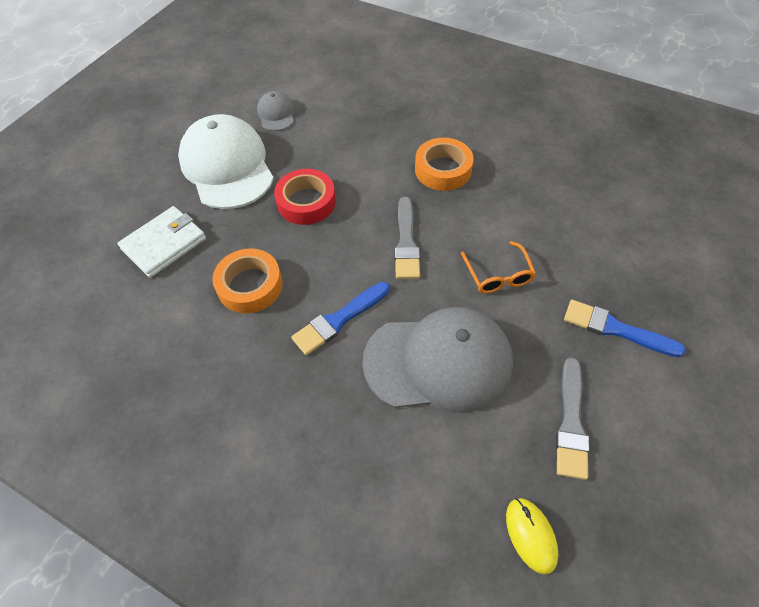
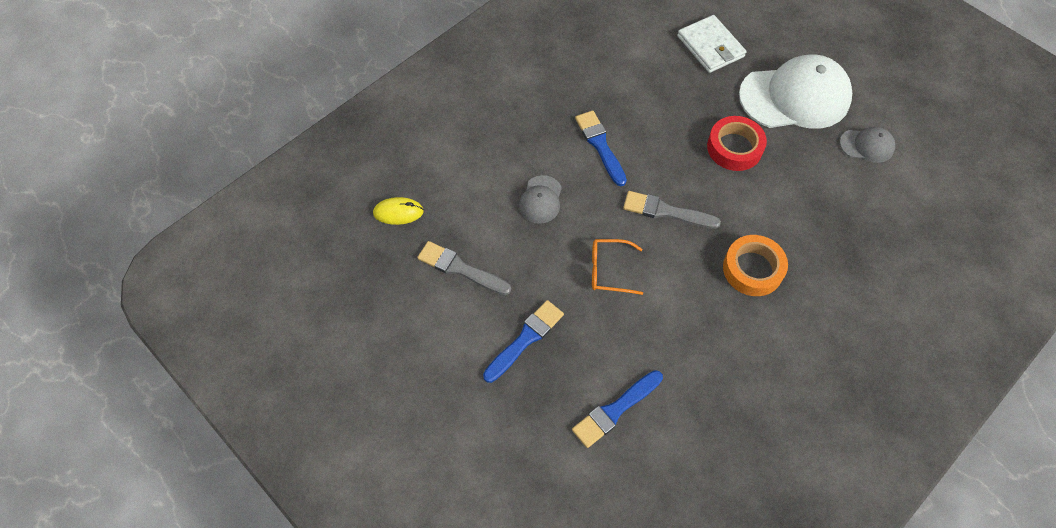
camera: 105 degrees right, 5 degrees up
orange tape [212,248,283,314] -> none
grey cap [362,307,513,413] -> grey cap [519,175,562,224], size x0.47
none -> blue brush [572,370,663,448]

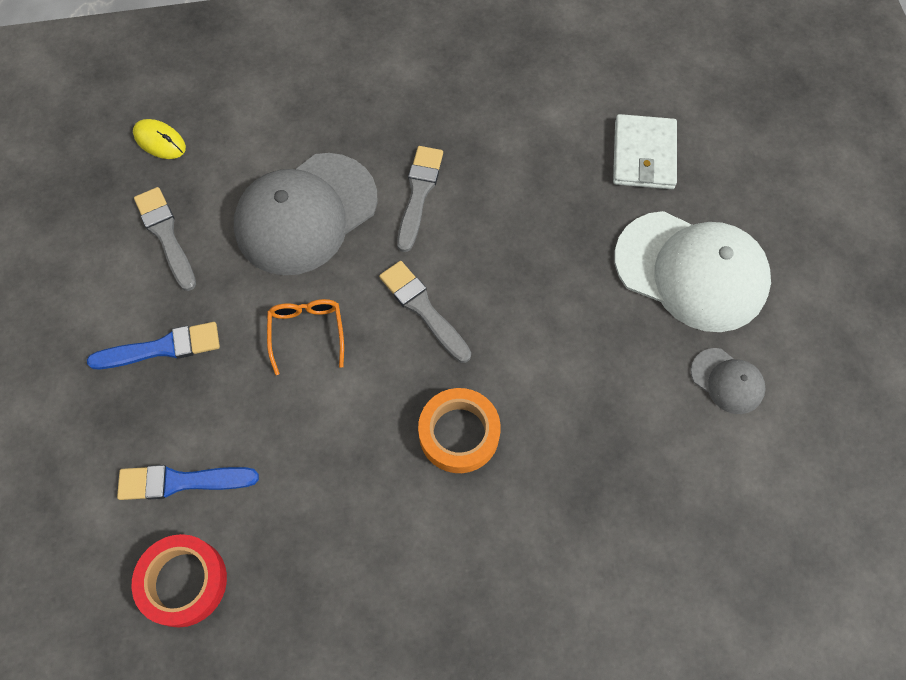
camera: 35 degrees right, 5 degrees up
grey cap [519,175,562,224] -> grey cap [234,153,377,275], size x2.15
blue brush [575,111,627,186] -> grey brush [397,146,443,252]
orange glasses [592,239,643,295] -> orange glasses turned 45 degrees clockwise [267,299,344,375]
red tape [707,116,767,171] -> red tape moved to [131,534,227,628]

